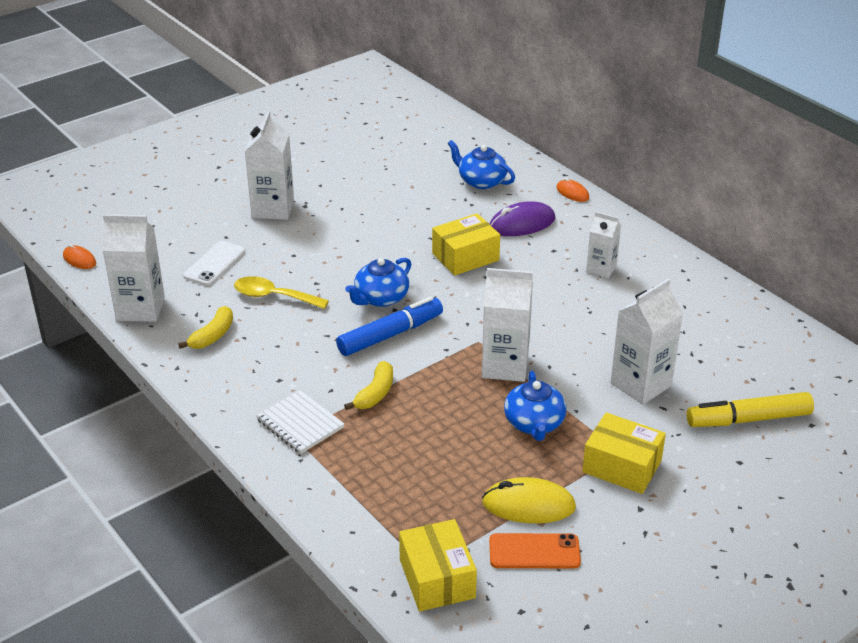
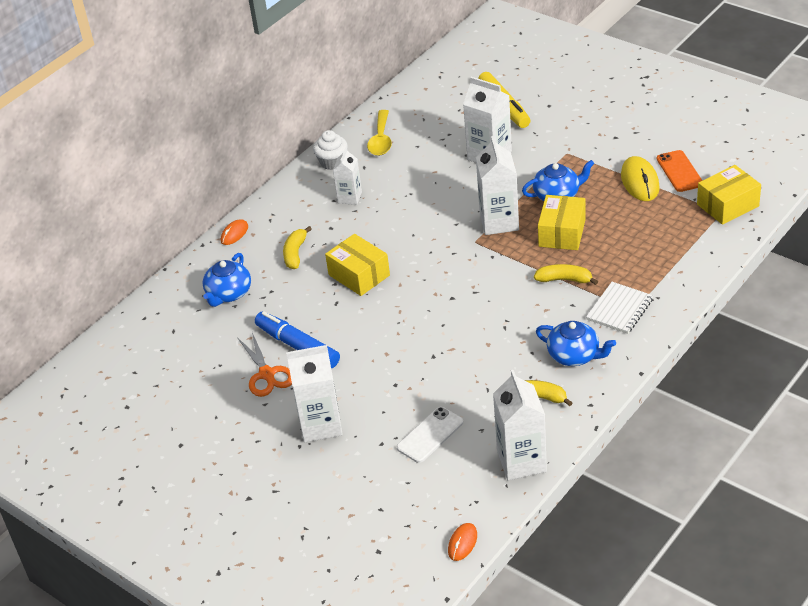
camera: 100 degrees left, 5 degrees up
white phone [183,241,245,286] -> white phone turned 60 degrees counterclockwise [397,407,463,463]
yellow spoon [234,276,329,309] -> yellow spoon moved to [367,110,392,156]
blue marker [336,296,443,356] -> blue marker moved to [255,311,340,368]
blue teapot [345,258,411,307] -> blue teapot moved to [536,321,616,366]
purple mouse [490,201,556,236] -> yellow banana [283,226,312,269]
yellow box [582,412,666,494] -> yellow box moved to [538,195,586,250]
none -> orange scissors [238,332,292,397]
none -> white cupcake [313,130,348,170]

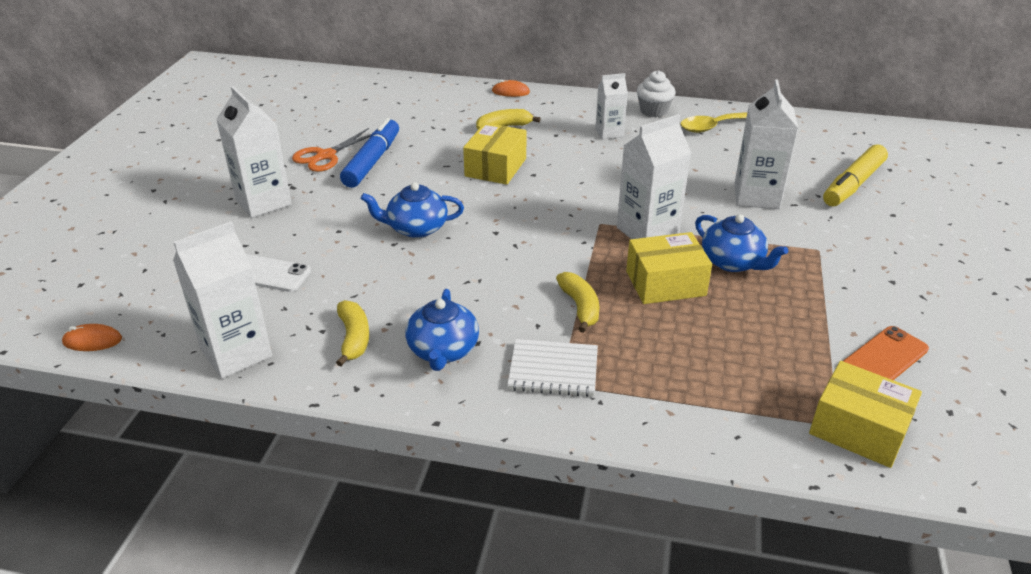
camera: 60 degrees right, 5 degrees down
blue teapot [202,253,251,307] -> blue teapot moved to [361,182,464,238]
yellow mouse [621,156,660,201] -> none

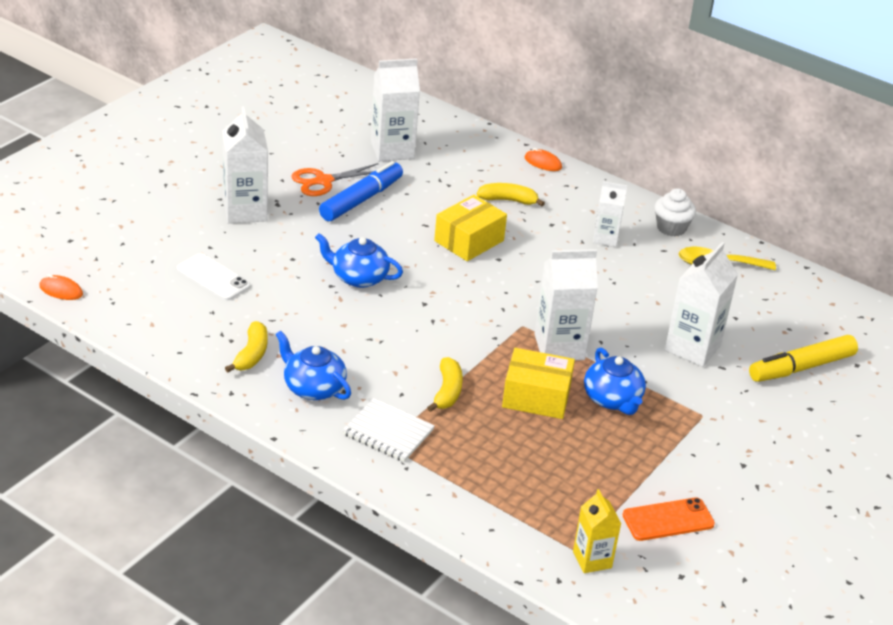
camera: 20 degrees right, 0 degrees up
white carton [173,221,272,379] -> white carton moved to [371,58,420,161]
blue teapot [405,289,479,371] -> blue teapot turned 105 degrees clockwise [275,331,351,400]
yellow box [809,361,922,468] -> yellow carton [573,489,621,573]

